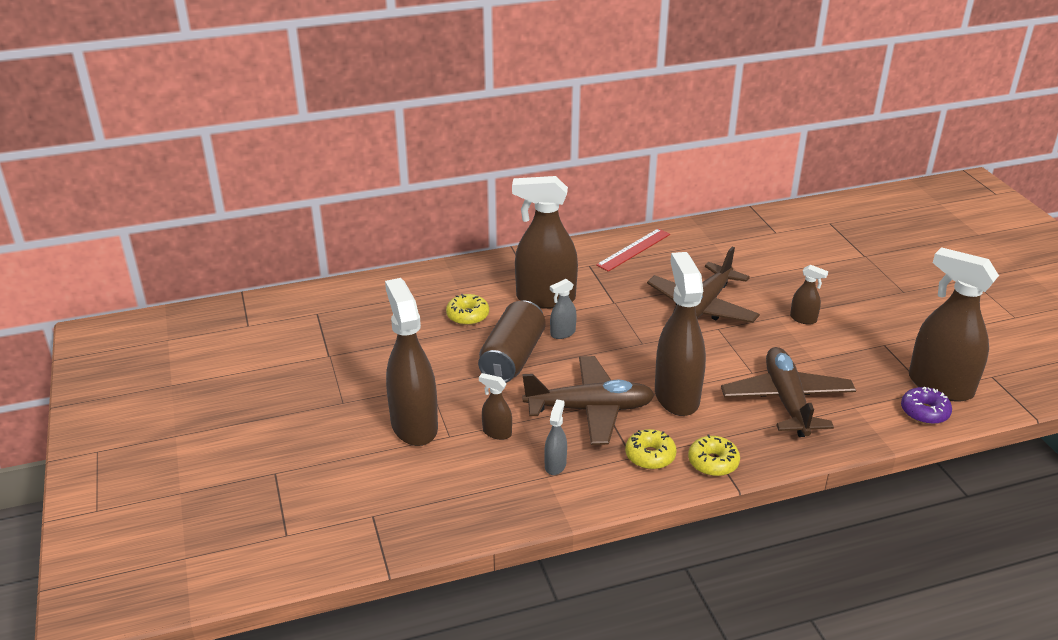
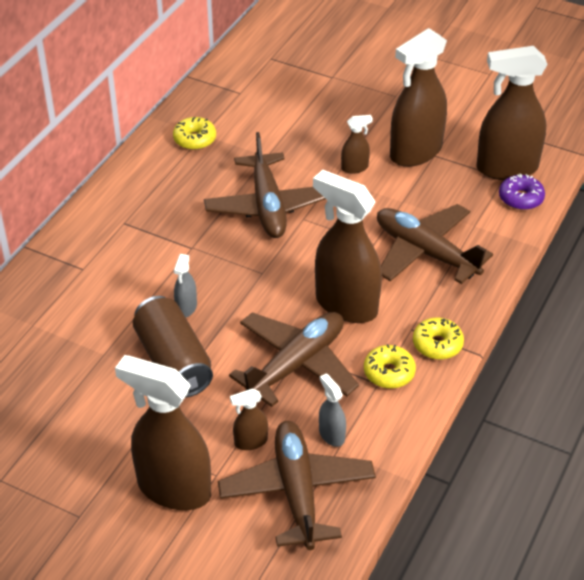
camera: 45 degrees left, 10 degrees up
yellow donut [446,294,489,325] -> yellow donut moved to [173,117,216,150]
brown spray bottle [512,176,578,309] -> brown spray bottle moved to [390,28,447,167]
red ruler [596,228,670,272] -> none
none -> brown plane [218,421,376,550]

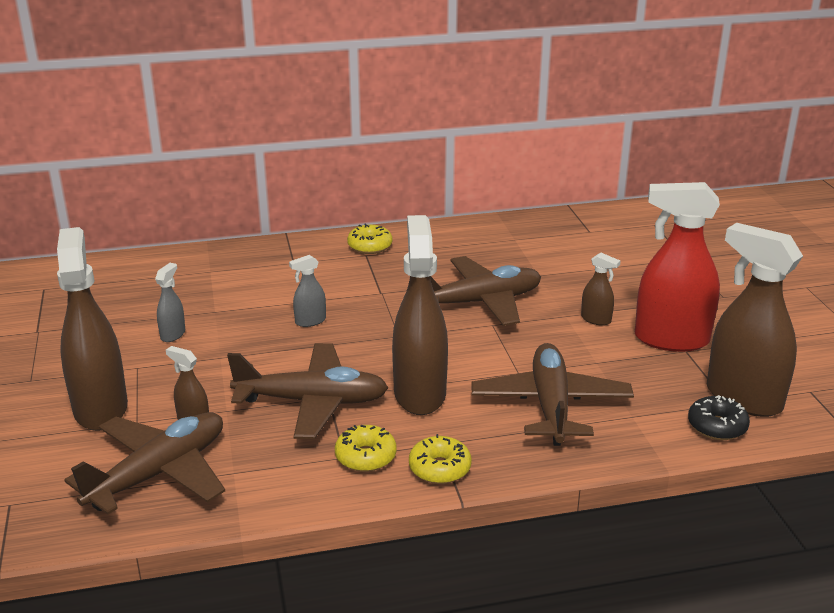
camera: 50 degrees right, 15 degrees down
brown can [133,296,213,397] -> none
yellow donut [173,117,216,150] -> yellow donut moved to [347,223,392,254]
brown plane [204,132,325,238] -> brown plane turned 150 degrees counterclockwise [431,256,541,326]
grey spray bottle [319,373,346,447] -> grey spray bottle moved to [155,263,185,342]
brown spray bottle [390,28,447,167] -> red spray bottle [635,182,720,352]
purple donut [499,174,545,210] -> black donut [688,395,750,440]

